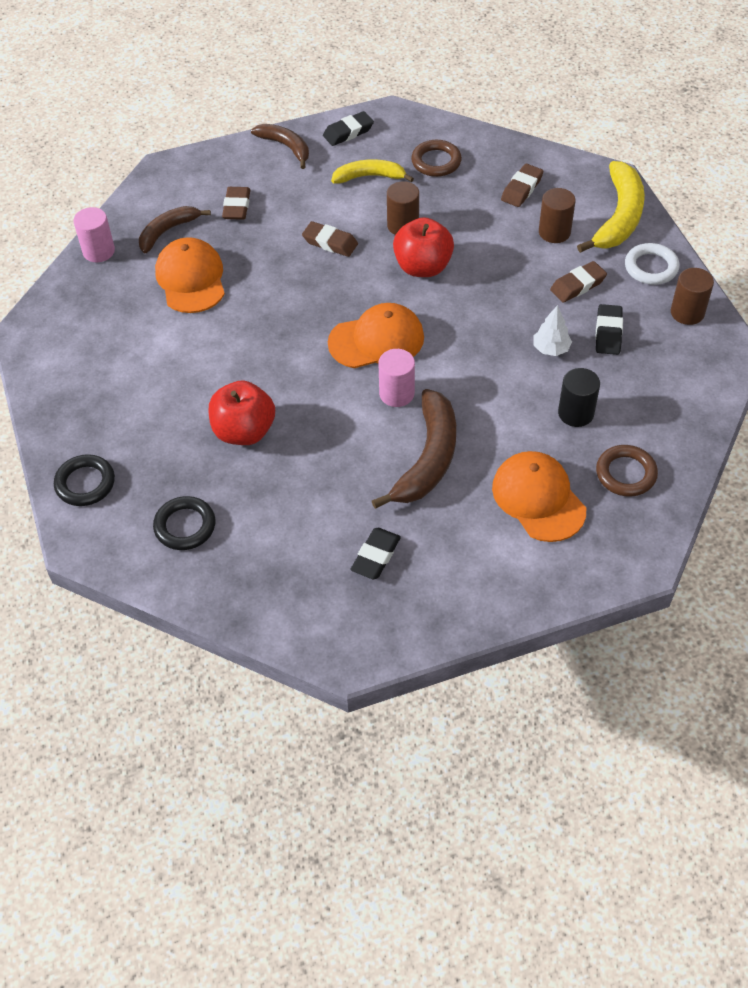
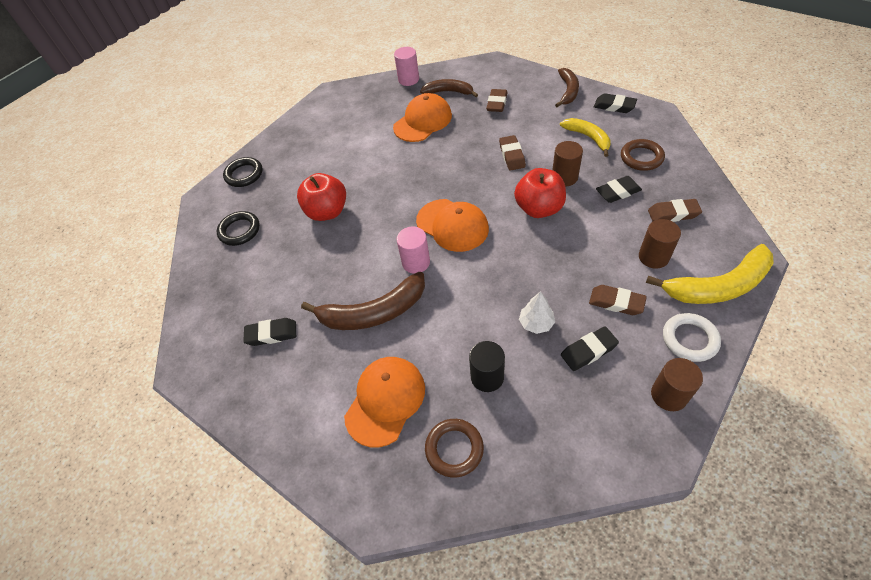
camera: 60 degrees right, 0 degrees up
brown eraser [222,187,250,220] -> brown eraser turned 45 degrees counterclockwise [486,89,508,112]
none -> black eraser [596,176,642,203]

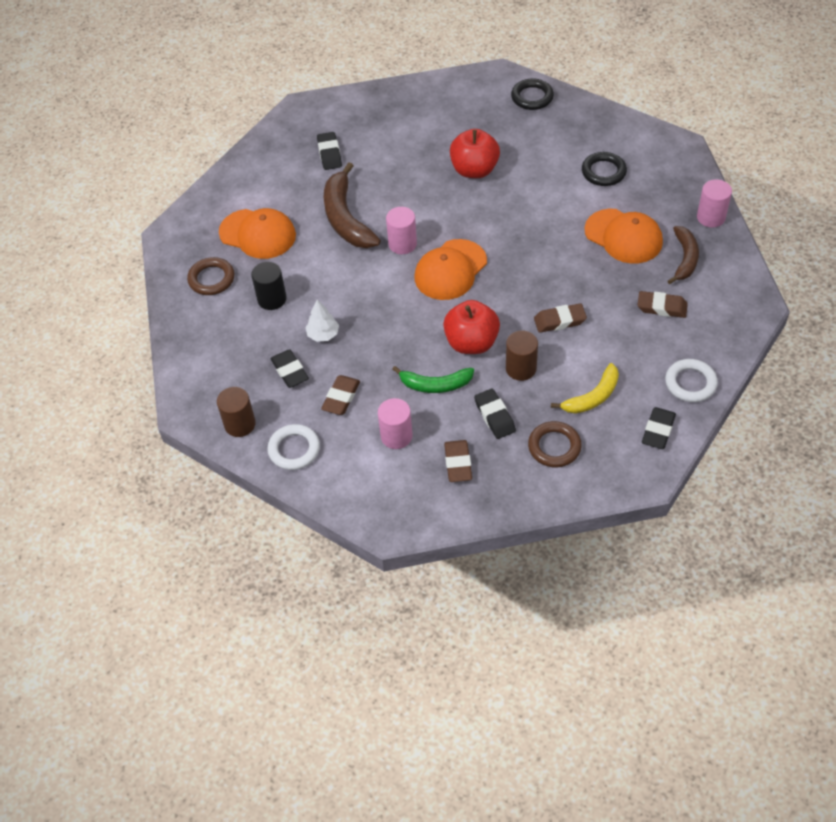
camera: 85 degrees right, 0 degrees up
black ring [217,211,260,246] -> black ring moved to [582,152,627,186]
brown banana [555,68,579,107] -> white ring [665,359,718,402]
brown cylinder [639,219,681,269] -> pink cylinder [378,398,413,449]
yellow banana [646,244,774,304] -> none
none -> green banana [392,366,474,393]

